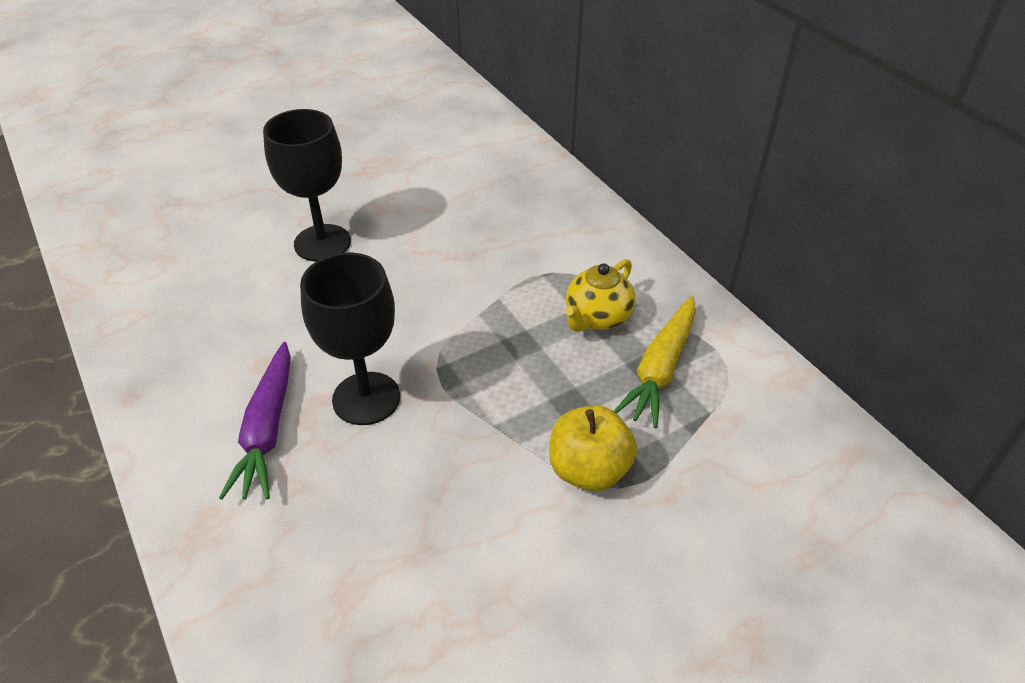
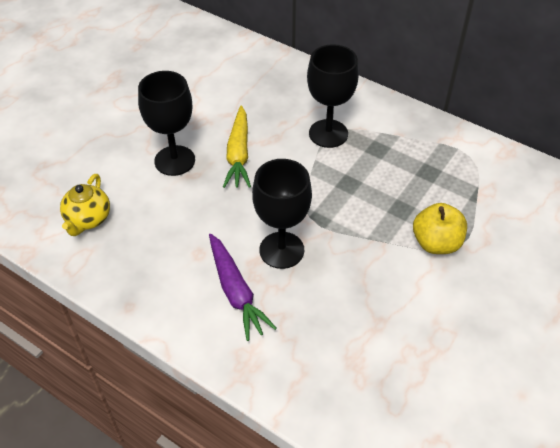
camera: 25 degrees left, 5 degrees up
yellow teapot [565,259,635,332] -> yellow teapot moved to [60,174,110,236]
yellow carrot [614,296,696,428] -> yellow carrot moved to [223,105,251,188]
none -> black goblet [307,44,359,148]

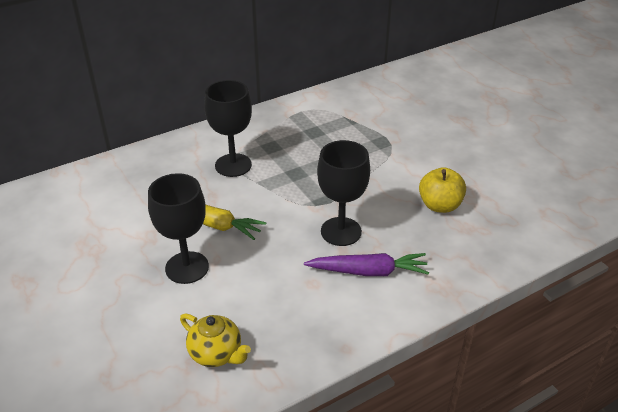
camera: 65 degrees left, 10 degrees down
yellow apple [413,203,467,254] -> yellow apple moved to [419,167,466,213]

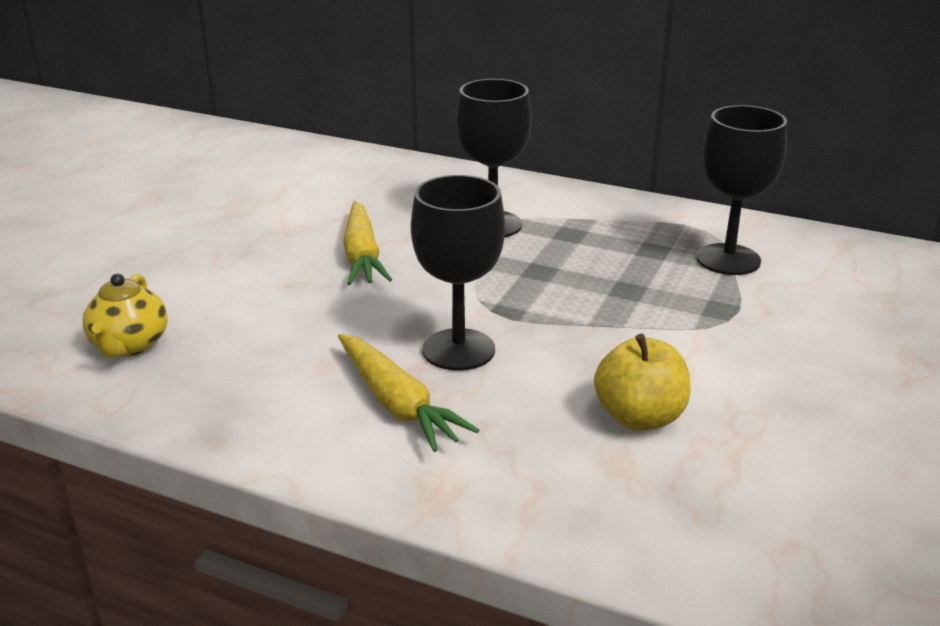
camera: 55 degrees right, 10 degrees down
black goblet [148,173,209,284] -> black goblet moved to [696,105,787,275]
purple carrot [304,253,429,276] -> yellow carrot [338,334,480,452]

